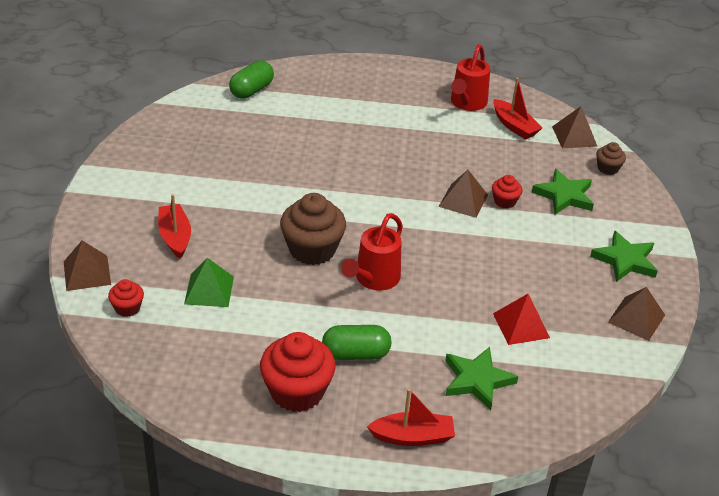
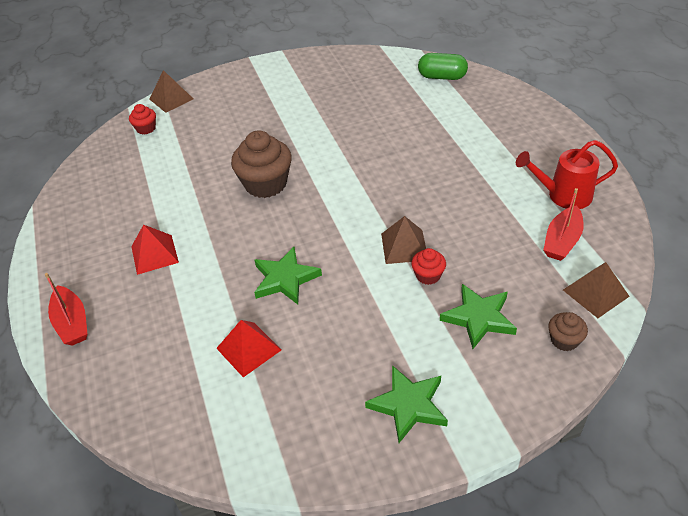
camera: 70 degrees right, 5 degrees up
red boat [158,194,191,259] -> none
green pyramid [184,258,234,307] -> none
red cupcake [260,332,335,412] -> none
green capsule [322,325,391,360] -> red pyramid [131,225,179,275]
red watering can [341,213,403,290] -> none
green star [445,347,518,410] -> green star moved to [254,247,322,304]
brown pyramid [608,287,665,341] -> none

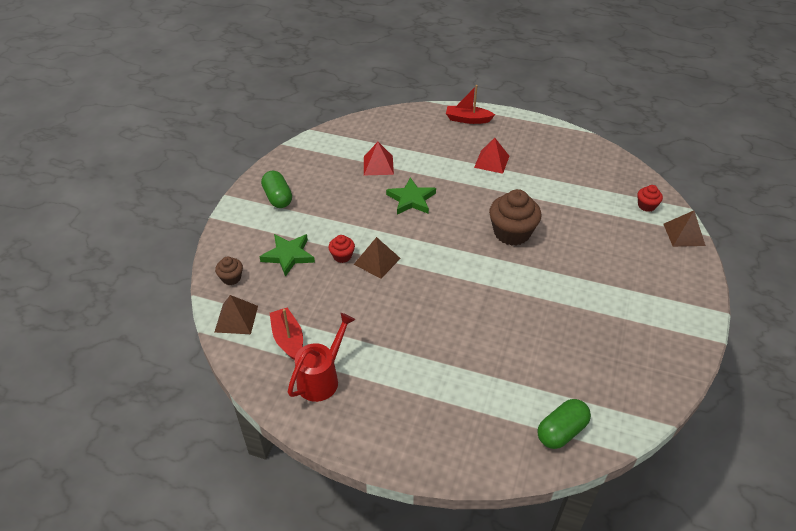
camera: 125 degrees right, 0 degrees up
green star [365,365,448,443] -> green capsule [261,171,292,208]

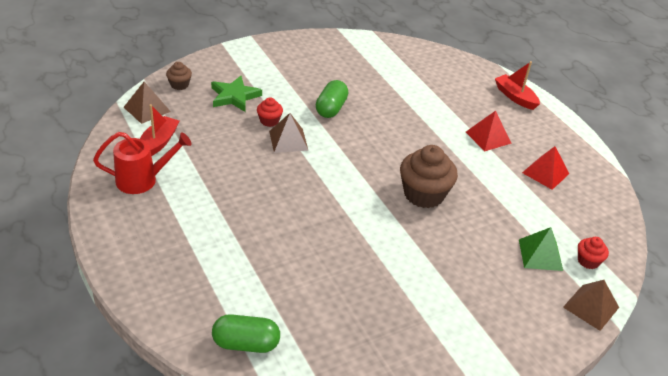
camera: 40 degrees right, 5 degrees down
green capsule [261,171,292,208] -> green capsule moved to [316,80,348,118]
red pyramid [364,142,394,175] -> red pyramid moved to [522,146,569,190]
green star [386,177,436,214] -> none
none -> green pyramid [519,227,563,271]

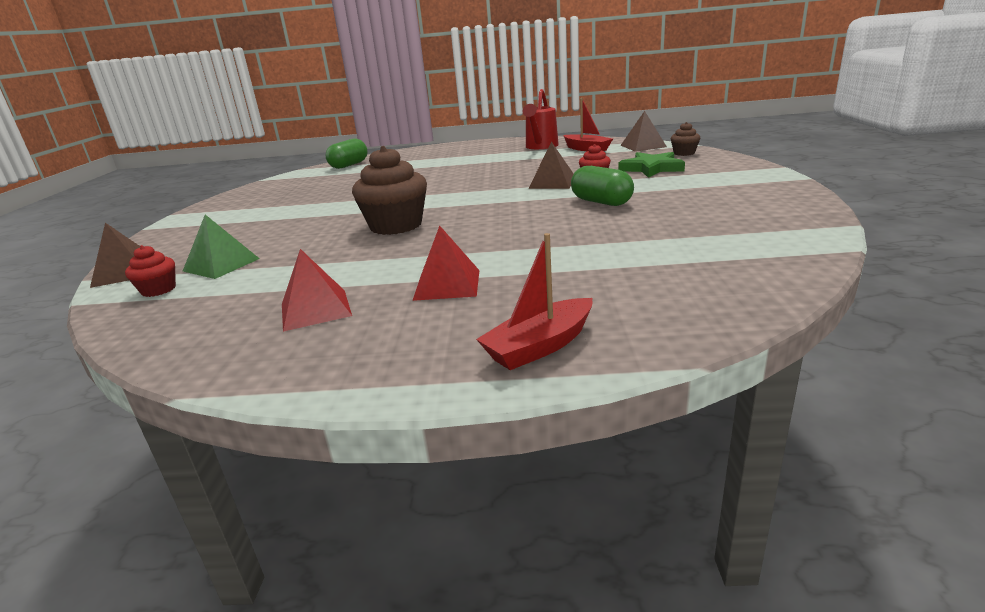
camera: 125 degrees right, 15 degrees down
red boat [495,61,540,110] -> red boat turned 150 degrees clockwise [476,233,592,370]

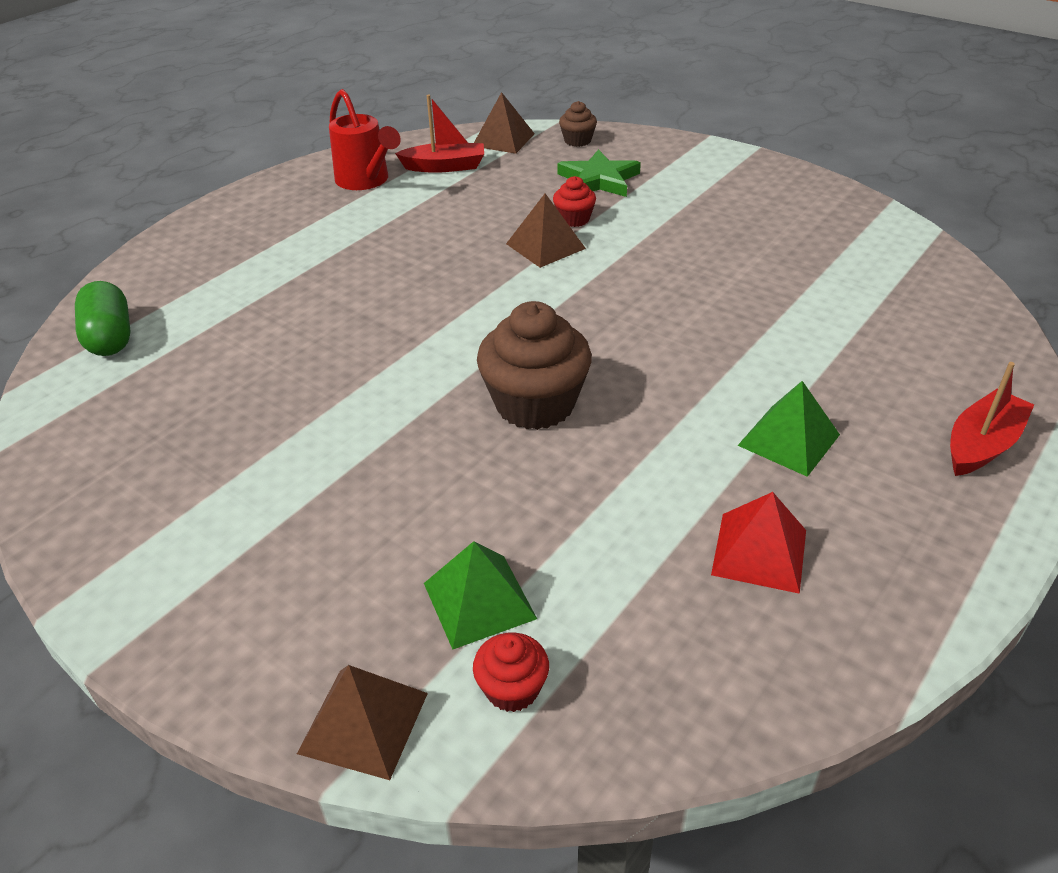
camera: 55 degrees left, 15 degrees up
red pyramid [412,225,480,301] -> green pyramid [737,381,840,477]
red boat [476,233,592,370] -> red boat turned 135 degrees counterclockwise [950,362,1034,476]
green capsule [571,166,634,206] -> none

